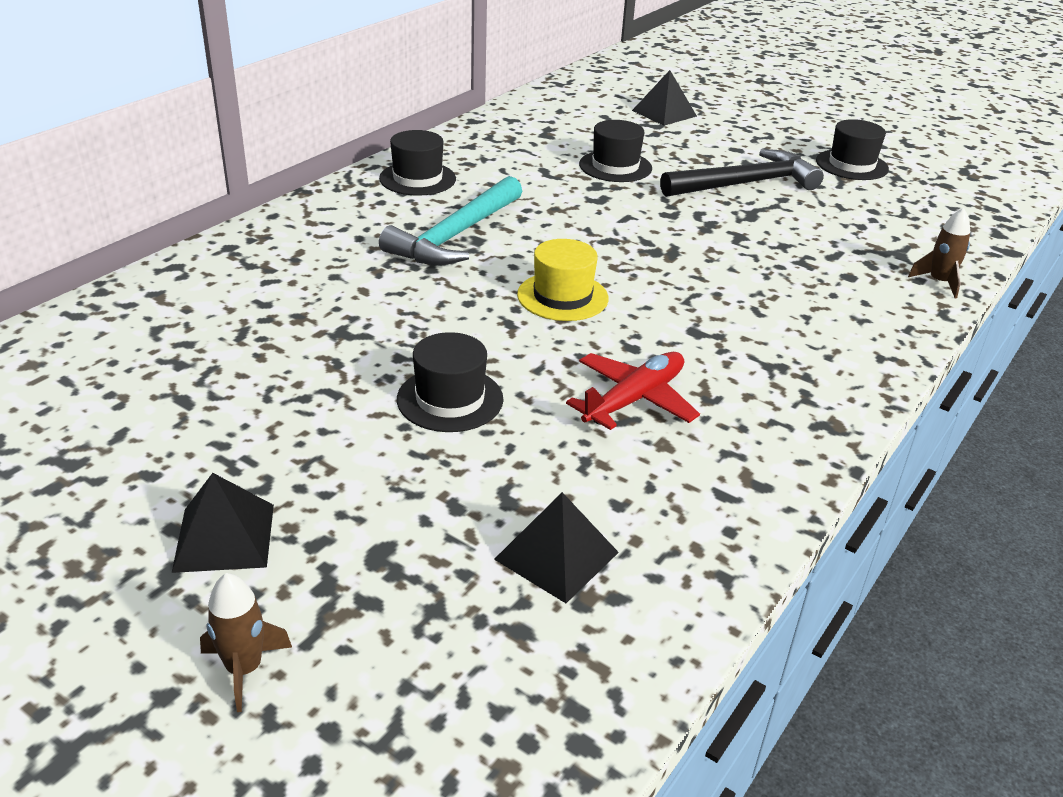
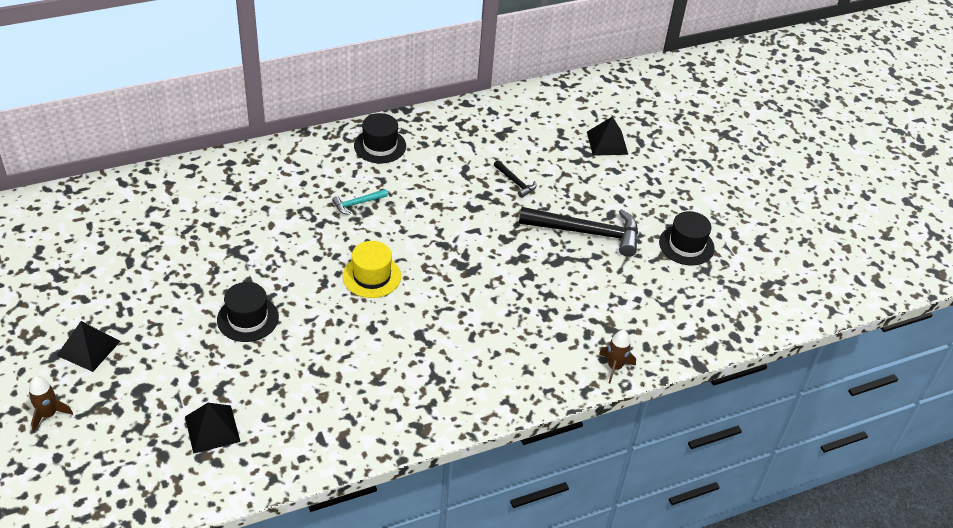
camera: 30 degrees right, 10 degrees up
turquoise hammer [379,176,522,265] -> turquoise hammer [332,189,388,215], size x0.46
red plane [566,352,700,430] -> none
black hat [579,120,652,182] -> black hammer [494,160,536,198]

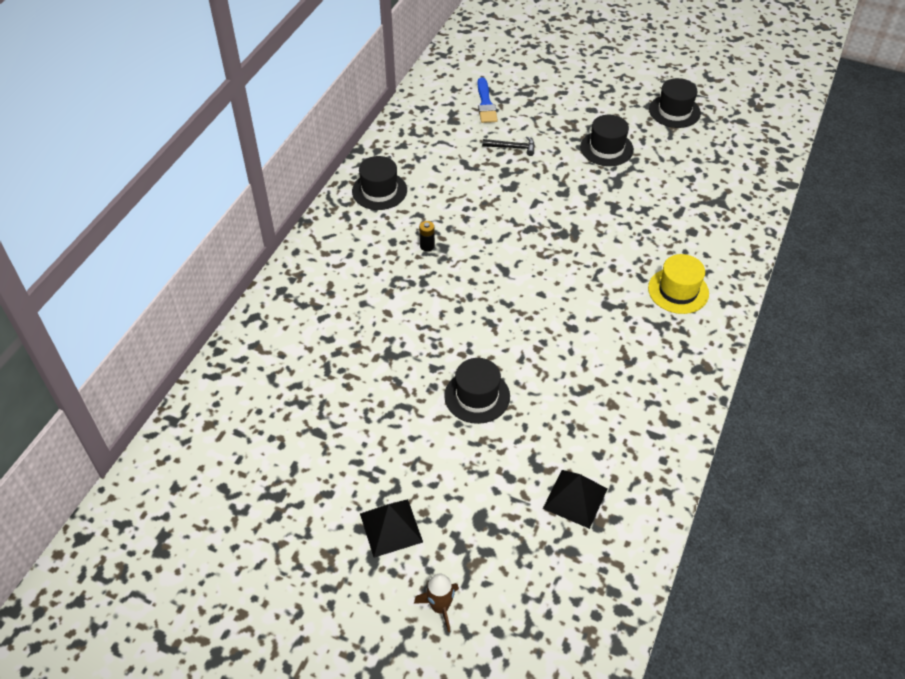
camera: 40 degrees left, 5 degrees up
turquoise hammer [332,189,388,215] -> black battery [419,221,435,251]
yellow hat [343,241,401,298] -> yellow hat moved to [648,254,709,314]
black hammer [519,207,638,257] -> black hat [580,115,634,166]
black pyramid [587,116,628,156] -> none
brown rocket [599,330,636,384] -> none
none -> blue brush [478,77,498,123]

